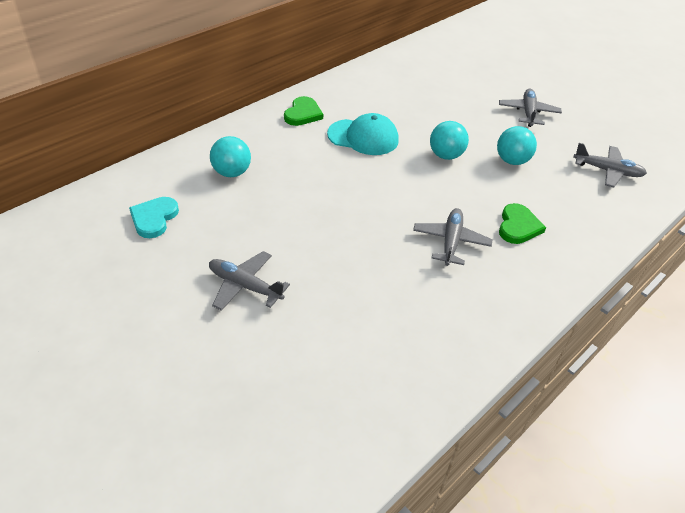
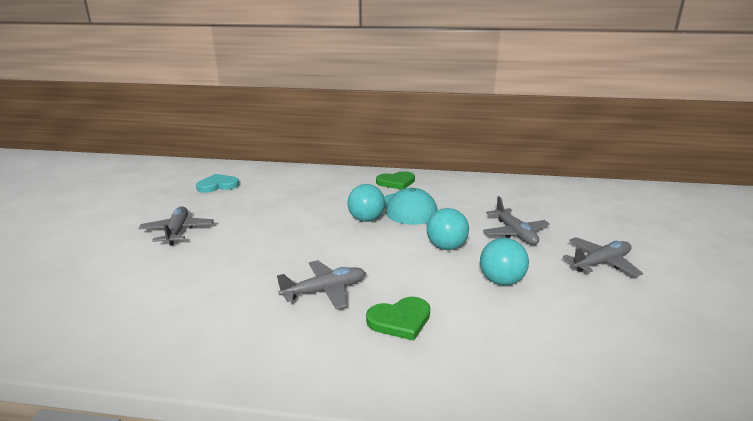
camera: 55 degrees right, 20 degrees down
turquoise ball [210,136,251,177] -> turquoise ball moved to [347,184,385,222]
grey plane [573,143,647,187] -> grey plane moved to [483,196,550,245]

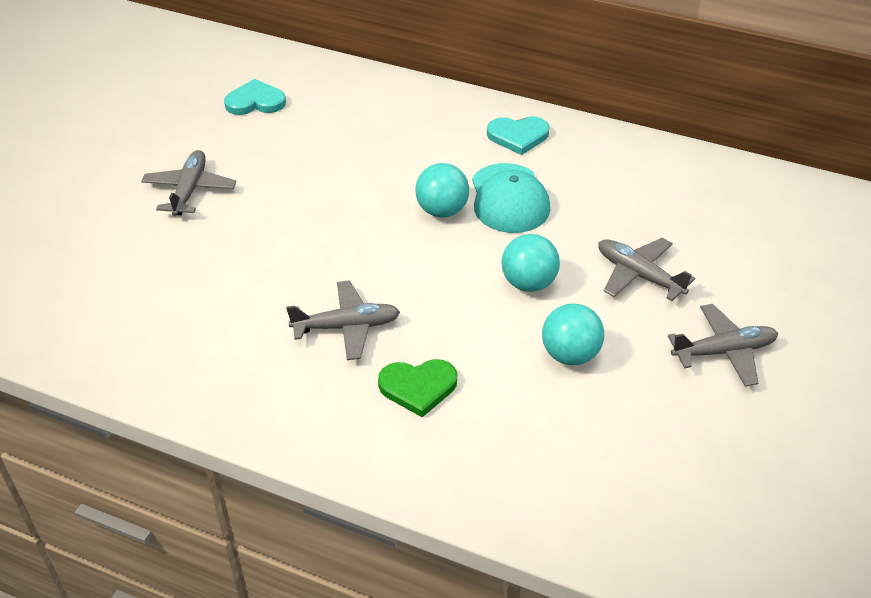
camera: 15 degrees right, 20 degrees up
green heart [376,171,415,190] -> turquoise heart [487,116,550,155]
grey plane [483,196,550,245] -> grey plane turned 135 degrees clockwise [598,238,695,301]

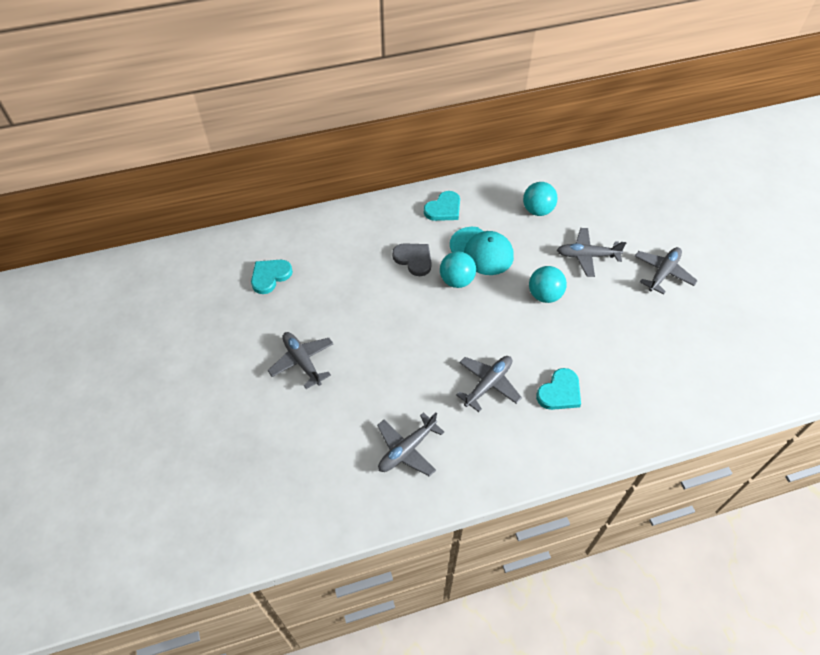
camera: 40 degrees left, 10 degrees up
green heart [378,359,457,417] -> turquoise heart [536,368,581,410]
turquoise ball [542,303,604,365] -> turquoise ball moved to [523,182,558,216]
none -> grey plane [377,412,444,477]
none -> grey heart [392,244,432,276]

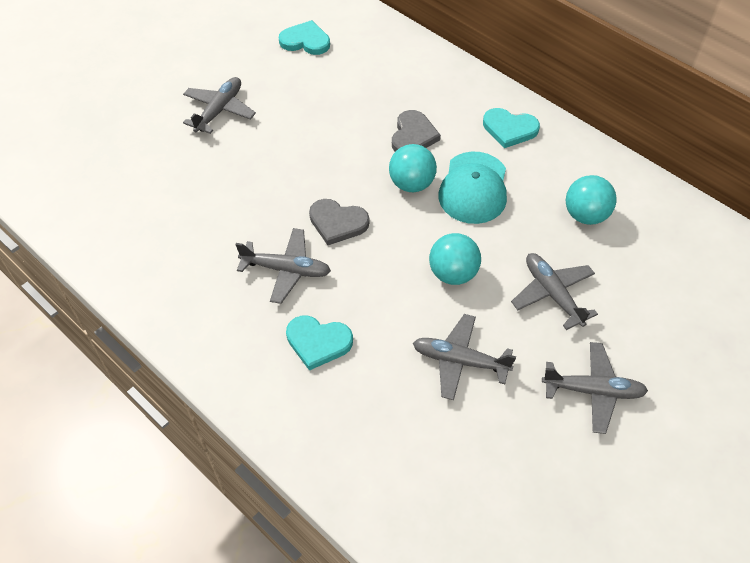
camera: 60 degrees right, 0 degrees up
grey plane [377,412,444,477] -> grey plane moved to [413,314,516,400]
none -> grey heart [309,199,369,245]

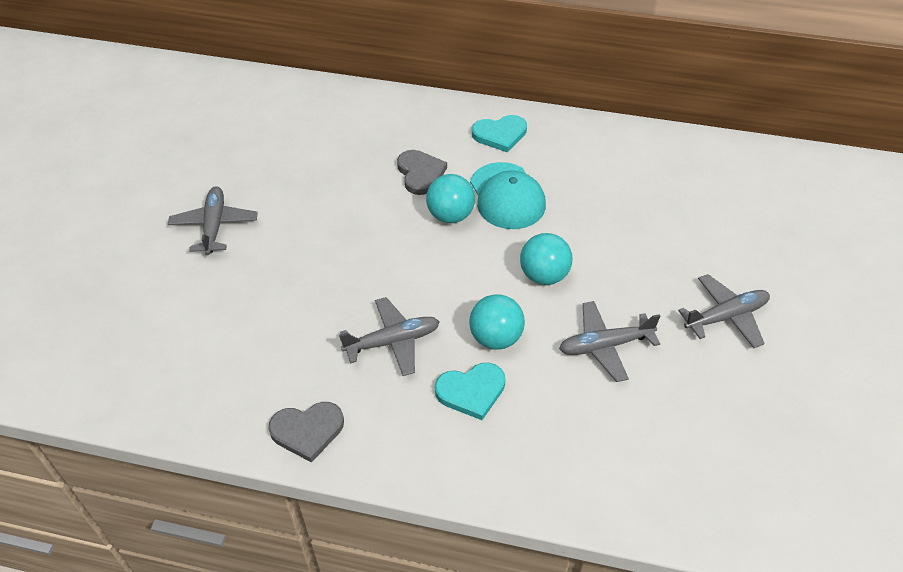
camera: 30 degrees left, 5 degrees down
turquoise heart [279,20,330,55] -> none
grey heart [309,199,369,245] -> grey heart moved to [268,402,344,463]
grey plane [511,253,598,330] -> none
turquoise ball [566,175,617,225] -> turquoise ball moved to [469,294,525,350]

